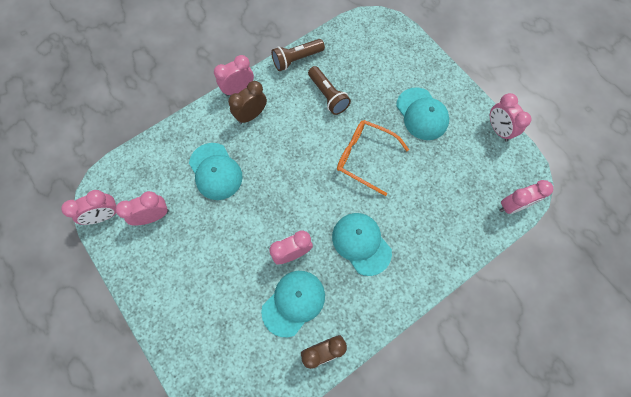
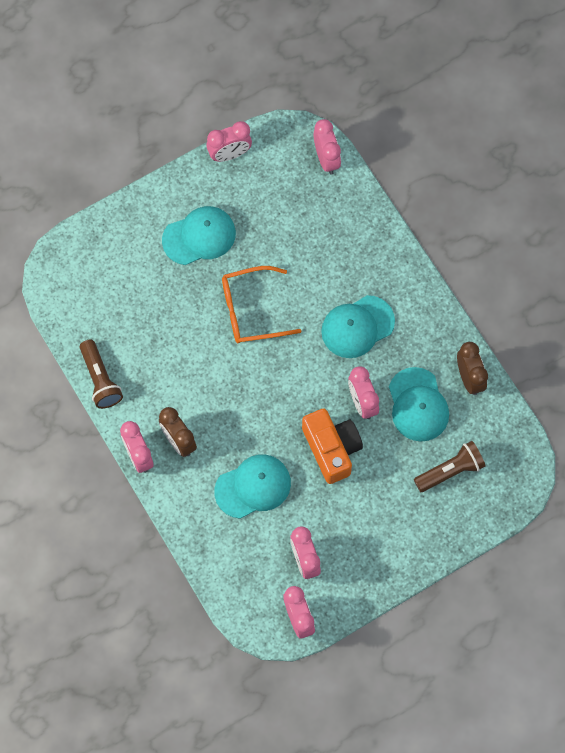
camera: 85 degrees left, 0 degrees up
turquoise cap [261,271,325,337] -> turquoise cap turned 150 degrees counterclockwise [389,367,449,442]
brown flashlight [308,66,351,115] -> brown flashlight moved to [414,441,486,492]
orange glasses [337,120,409,196] -> orange glasses turned 45 degrees clockwise [222,266,301,343]
none -> orange camera [302,408,363,484]

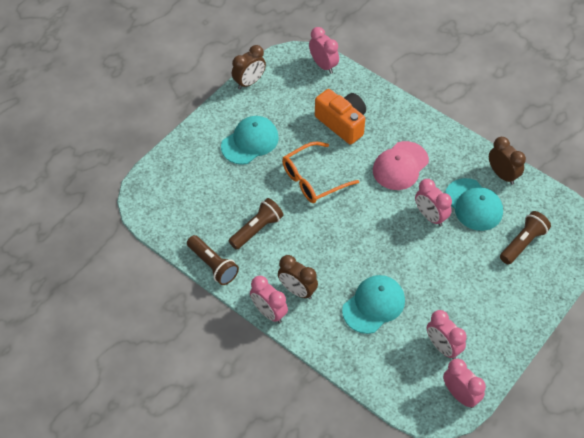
camera: 20 degrees left, 15 degrees down
pink clock [206,121,252,162] -> brown clock [232,45,266,89]
orange camera [302,408,363,484] -> orange camera moved to [315,89,366,145]
turquoise cap [321,295,395,358] -> pink cap [373,141,429,190]
none -> brown flashlight [229,198,284,250]

